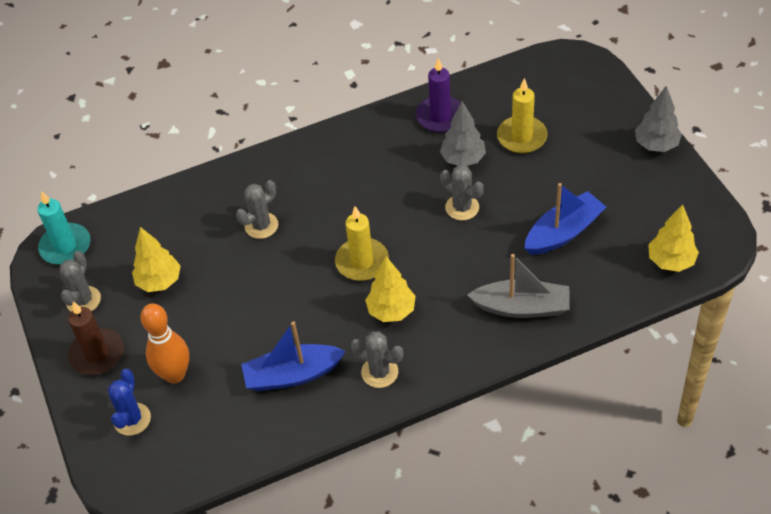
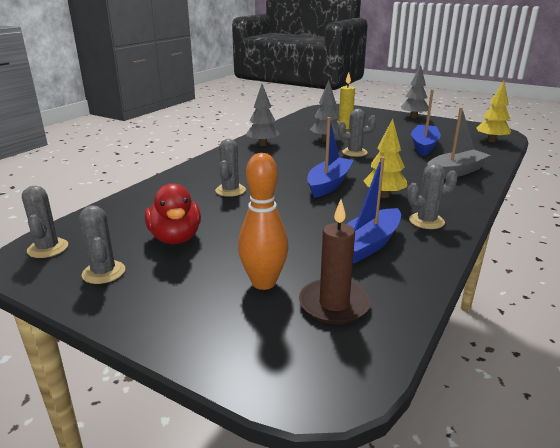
camera: 40 degrees left, 25 degrees down
turquoise candle [37,191,91,265] -> grey cactus [22,186,68,258]
brown candle [68,302,124,375] -> brown candle moved to [299,199,371,324]
blue cactus [108,369,151,436] -> none
yellow tree [132,227,181,292] -> red duck [145,183,201,244]
yellow candle [335,206,389,281] -> blue boat [307,117,354,198]
purple candle [416,58,461,133] -> none
none -> grey tree [246,84,280,146]

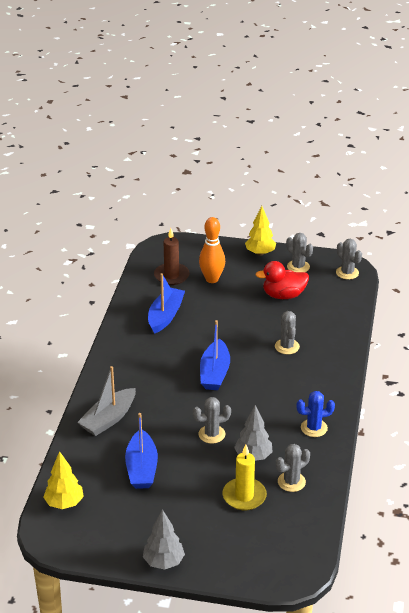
camera: 160 degrees right, 10 degrees up
red duck [145,183,201,244] -> red duck turned 60 degrees counterclockwise [256,261,309,299]
grey tree [246,84,280,146] -> blue cactus [296,391,335,437]
yellow tree [364,118,407,198] -> yellow tree moved to [245,206,276,256]
grey cactus [407,164,458,229] -> grey cactus moved to [276,444,310,492]

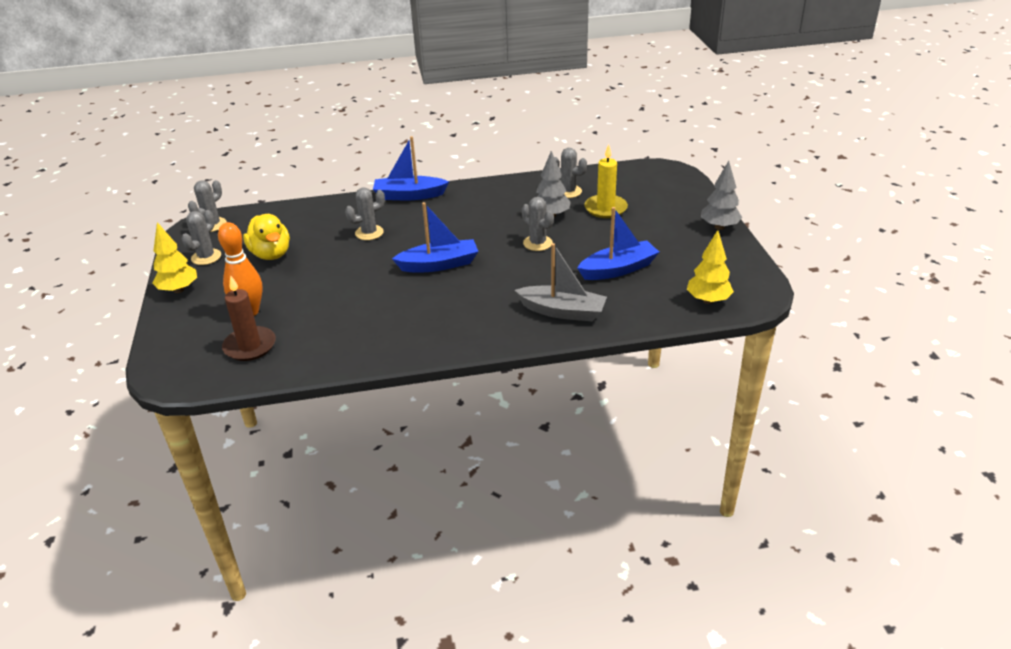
camera: 110 degrees left, 0 degrees up
blue boat [148,273,185,334] -> blue boat moved to [373,136,449,200]
red duck [256,261,309,299] -> yellow duck [243,214,290,260]
blue cactus [296,391,335,437] -> none

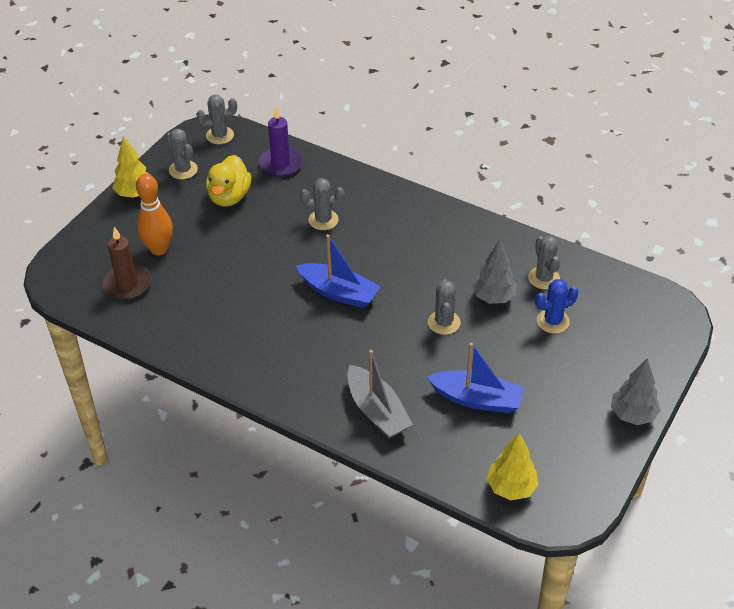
camera: 40 degrees right, 10 degrees up
grey cactus [181,210,221,265] -> grey cactus turned 75 degrees clockwise [166,129,198,179]
blue boat [373,136,449,200] -> none
yellow candle [584,144,628,218] -> blue cactus [535,279,579,333]
none -> purple candle [258,106,303,177]

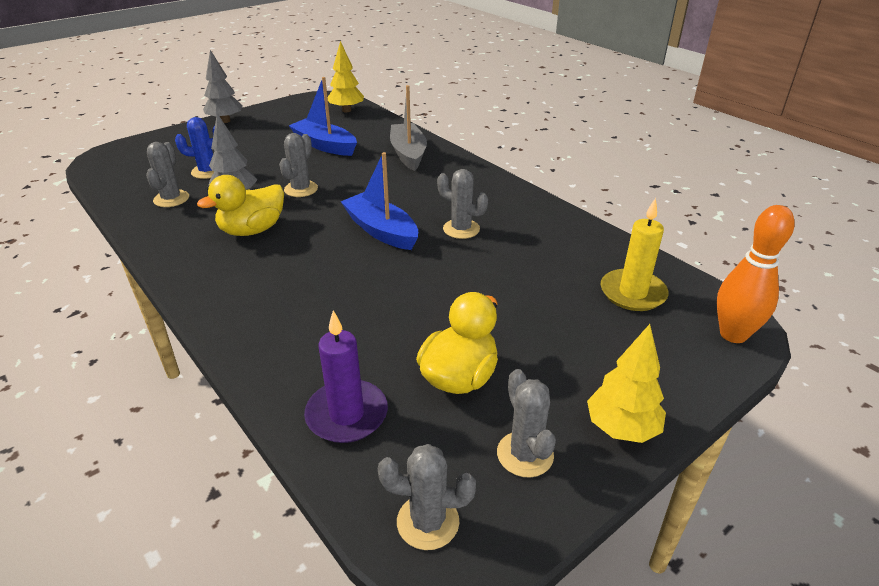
camera: 160 degrees left, 10 degrees down
brown candle [102,227,151,300] -> yellow candle [601,198,669,311]
orange bowling pin [136,174,173,255] -> orange bowling pin moved to [717,205,795,343]
grey cactus [300,178,344,230] -> grey cactus moved to [437,169,488,239]
none -> yellow duck [197,175,284,236]

